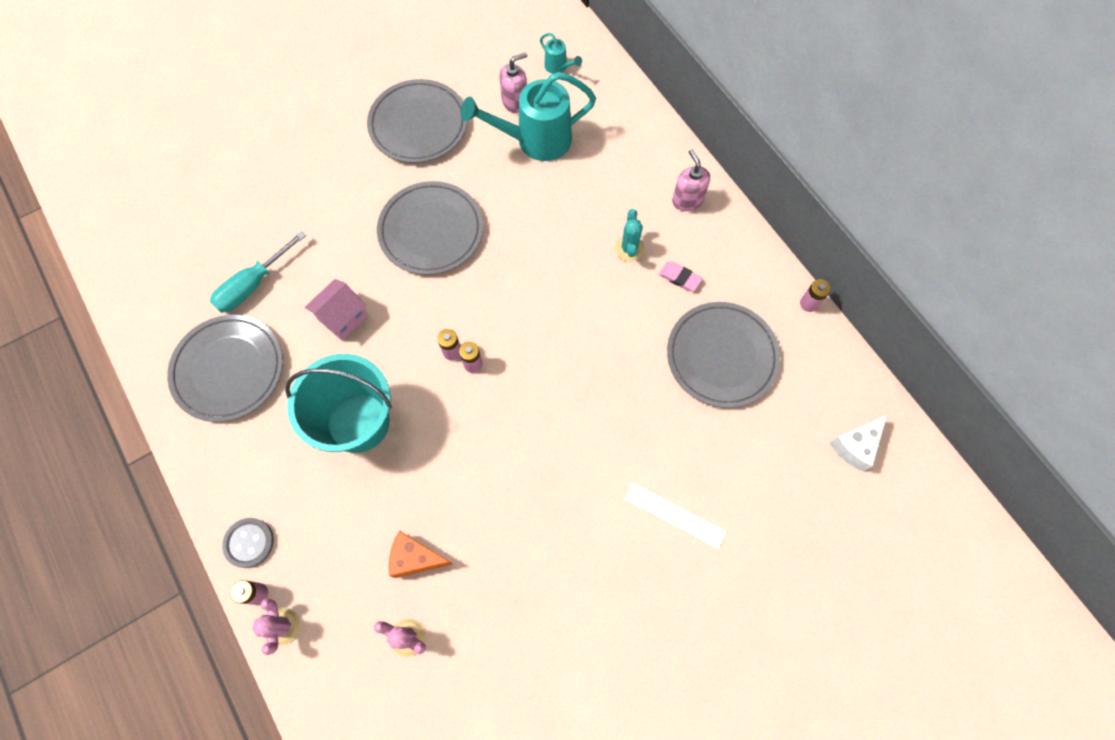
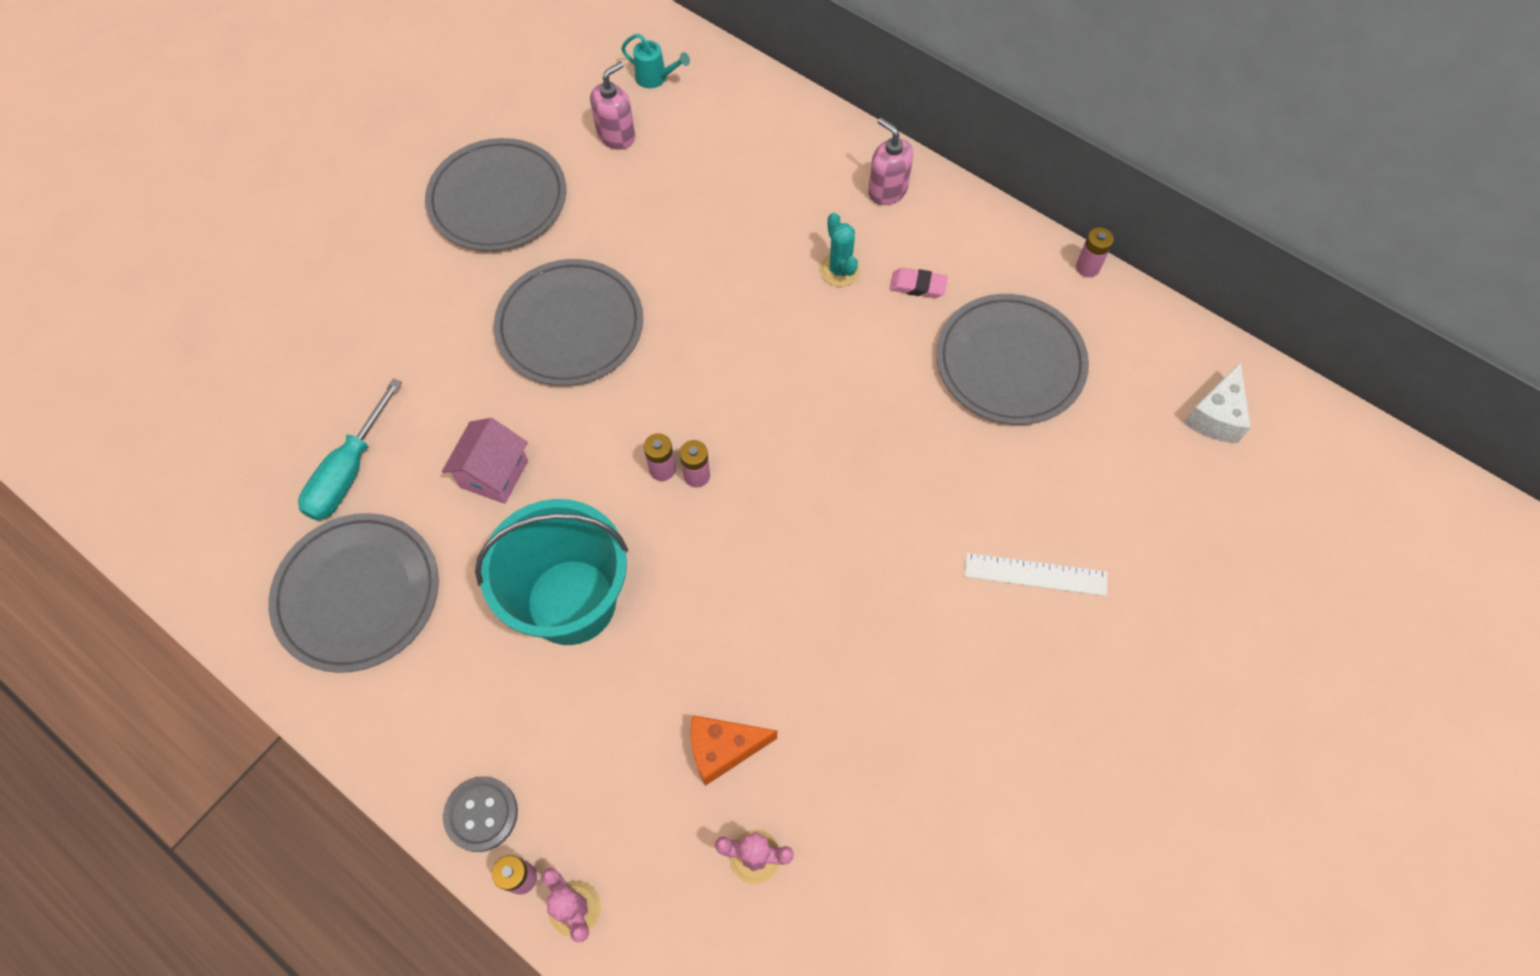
camera: 20 degrees left, 5 degrees down
turquoise watering can [461,72,596,161] -> none

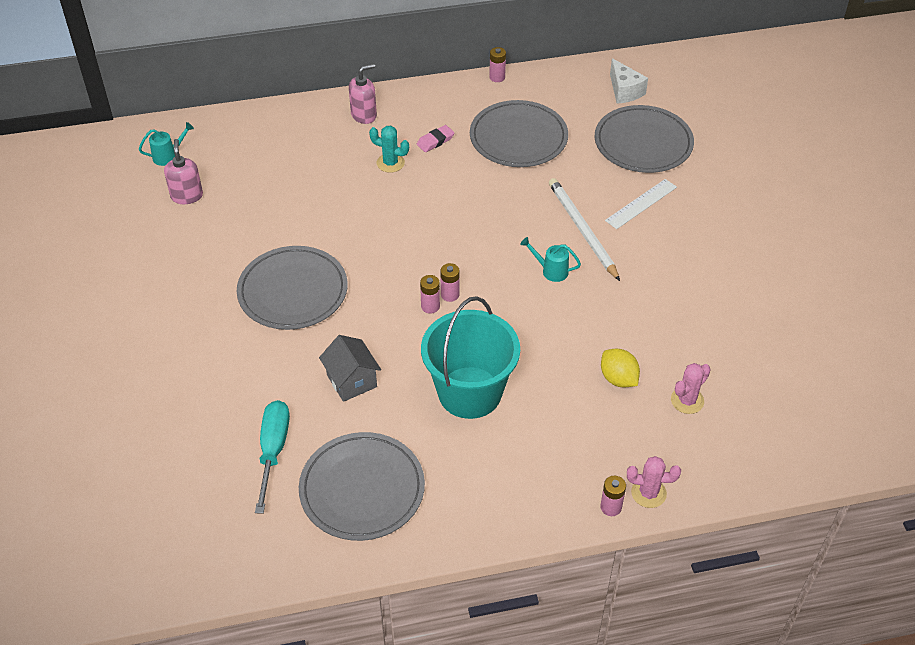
camera: 50 degrees left, 15 degrees down
turquoise screwdriver [298,378,402,521] -> turquoise screwdriver turned 150 degrees counterclockwise [255,400,290,514]
grey plate [425,138,566,251] -> grey plate moved to [595,105,694,173]
pink house [442,418,528,504] -> grey house [319,335,381,402]
grey button [443,776,518,852] -> none
orange cheese [691,715,777,786] -> yellow lemon [601,349,640,387]
pink soap dispenser [868,118,913,205] -> pink soap dispenser turned 150 degrees clockwise [349,64,377,124]
none -> turquoise watering can [520,237,581,282]
none -> white pencil [549,178,620,281]

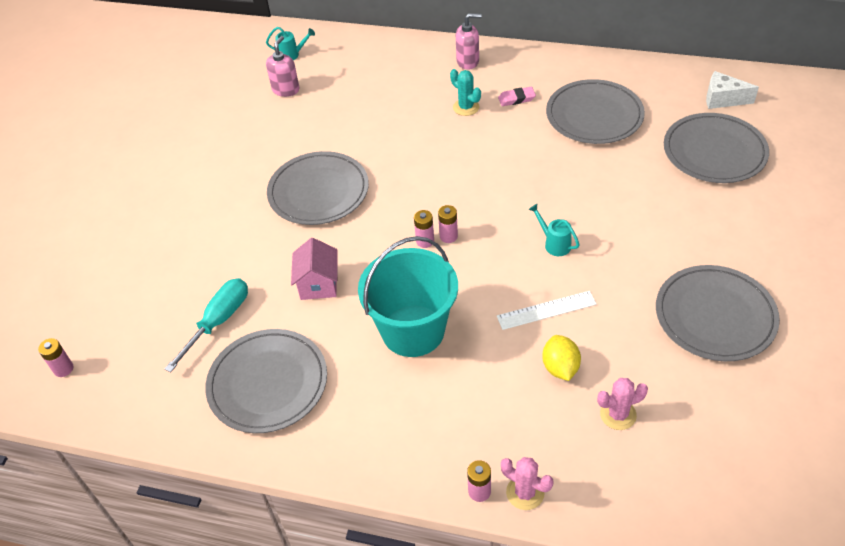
camera: 30 degrees right, 0 degrees up
grey house [319,335,381,402] -> pink house [291,238,338,300]
pink battery [489,47,506,82] -> pink battery moved to [38,338,74,377]
white pencil [549,178,620,281] -> none
white ruler [605,179,677,229] -> white ruler moved to [497,291,597,330]
white cheese [610,58,648,104] -> white cheese turned 105 degrees clockwise [706,71,759,109]
none -> grey plate [656,265,780,361]

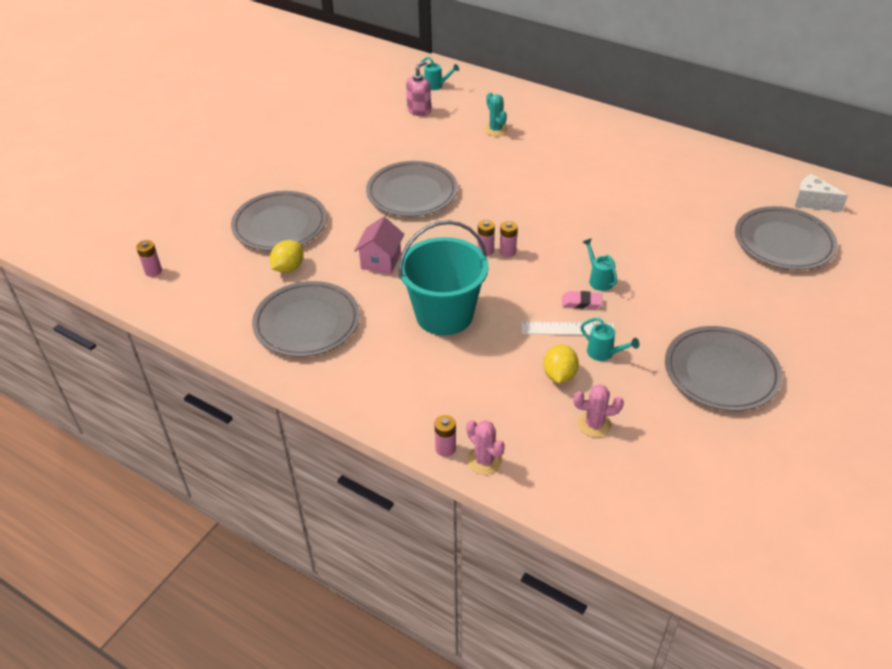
camera: 15 degrees right, 5 degrees down
turquoise screwdriver [165,278,248,372] -> yellow lemon [270,240,304,273]
turquoise cactus [450,69,481,116] -> turquoise cactus moved to [484,92,508,136]
pink soap dispenser [456,13,482,70] -> none
pink eraser [498,87,536,106] -> pink eraser moved to [562,291,602,309]
grey plate [546,79,645,144] -> grey plate moved to [231,191,327,251]
none -> turquoise watering can [580,318,639,361]

